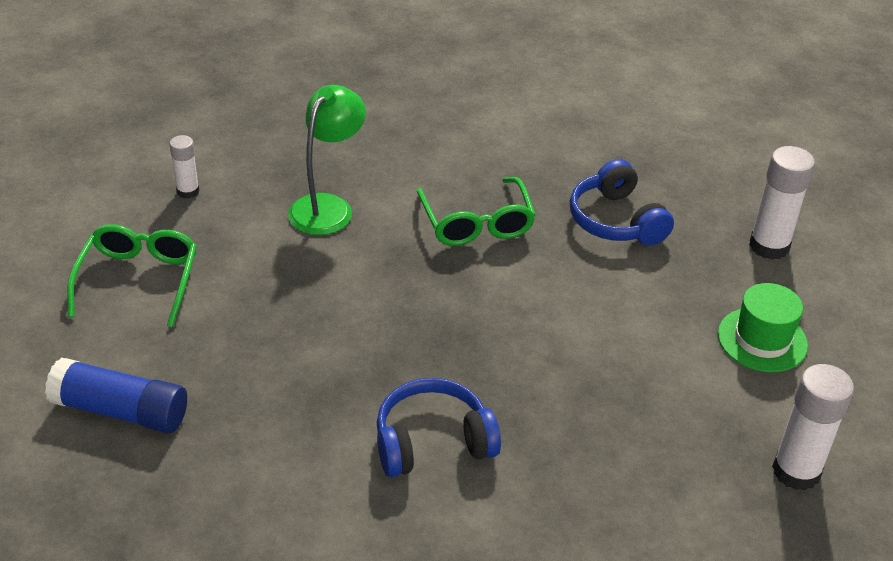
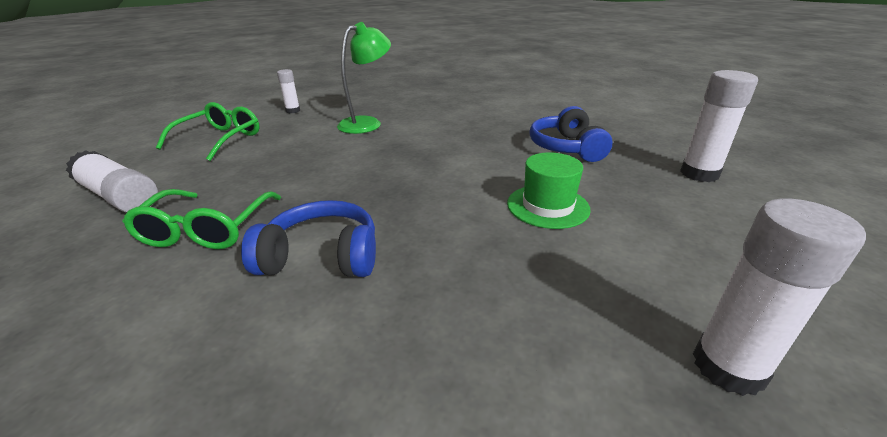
camera: 20 degrees right, 10 degrees down
blue glue stick [45,358,187,433] -> white glue stick [66,150,158,213]
green glasses [417,177,536,246] -> green glasses moved to [122,189,281,249]
green hat [718,283,808,372] -> green hat moved to [507,153,591,229]

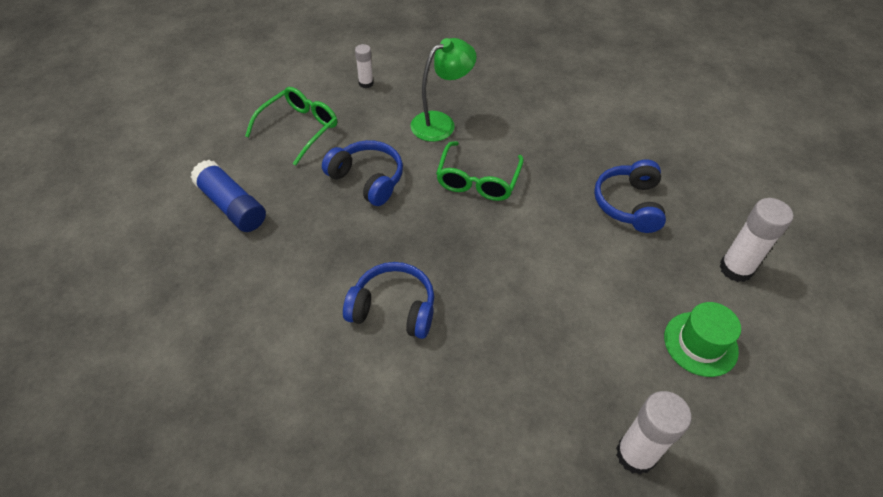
camera: 10 degrees right, 20 degrees up
white glue stick [66,150,158,213] -> blue glue stick [190,160,266,232]
green glasses [122,189,281,249] -> green glasses moved to [436,141,524,201]
green hat [507,153,591,229] -> green hat moved to [664,302,741,377]
none -> blue headphones [322,140,403,206]

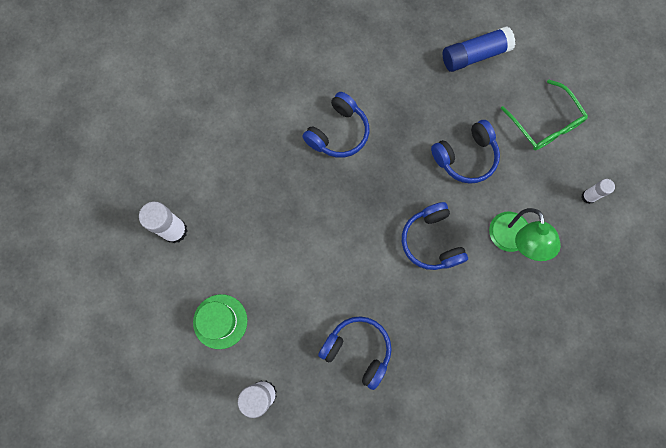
camera: 115 degrees right, 25 degrees up
green glasses [436,141,524,201] -> blue headphones [402,202,468,270]

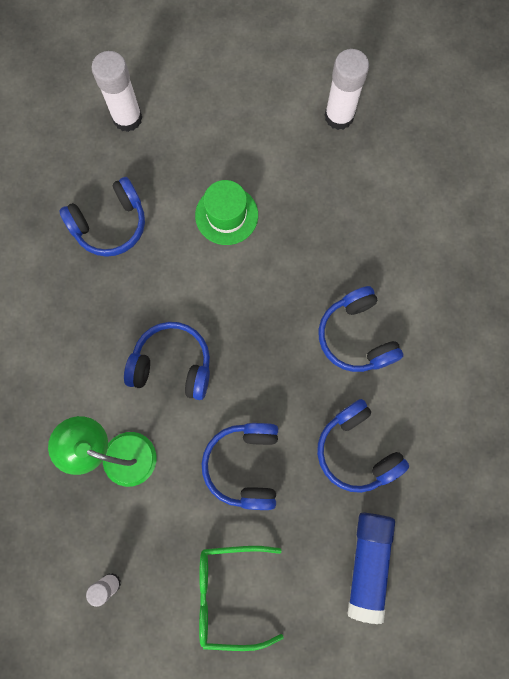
camera: 120 degrees right, 0 degrees up
green hat [193,294,247,349] -> green hat moved to [195,180,258,245]
none -> blue headphones [317,399,409,493]

